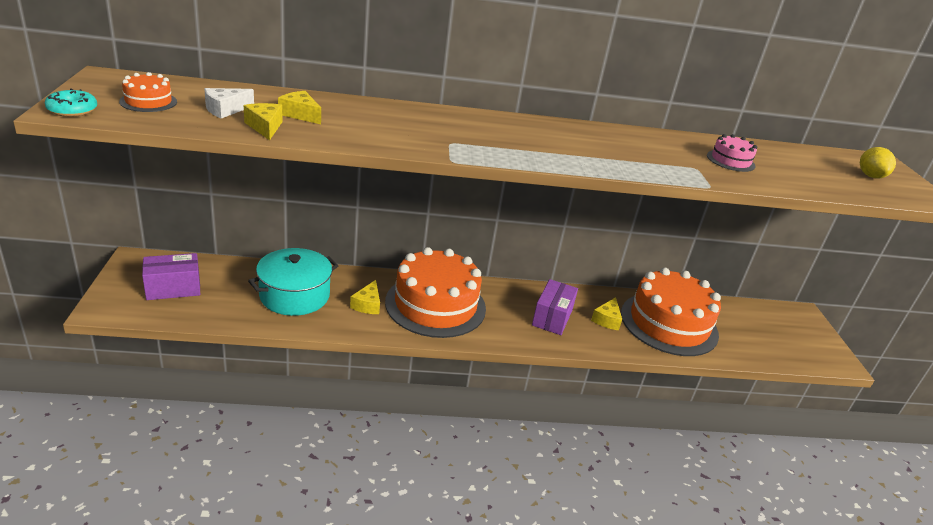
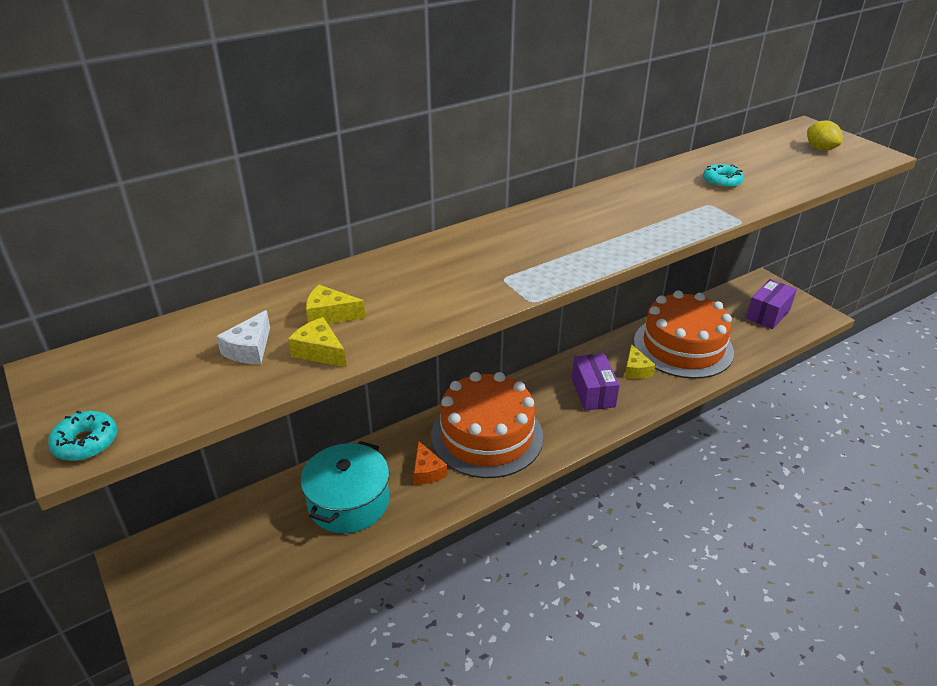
camera: 25 degrees left, 5 degrees up
orange cake [119,72,177,112] -> none
purple box [142,253,200,300] -> purple box moved to [746,279,797,329]
yellow cheese [350,280,380,314] -> orange cheese [414,441,447,485]
pink cake [707,134,757,172] -> turquoise donut [703,164,744,189]

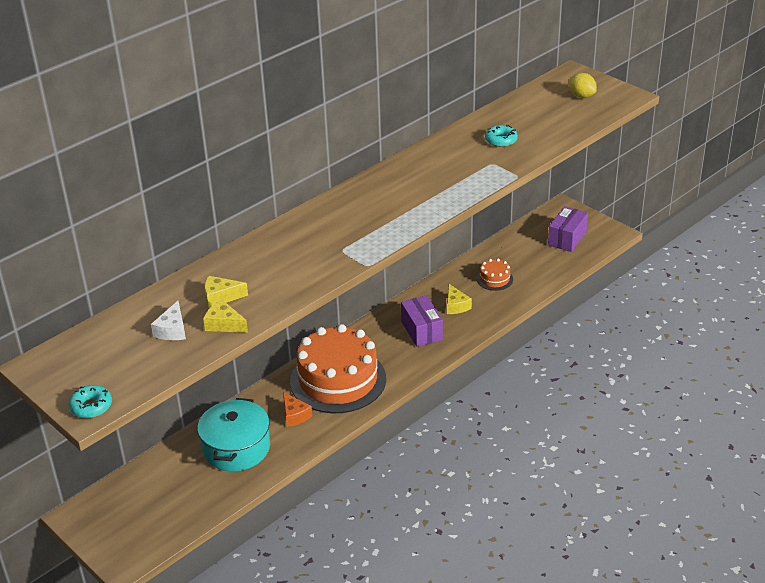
camera: 10 degrees left, 0 degrees up
orange cake [634,290,734,379] -> orange cake [477,258,513,291], size x0.42

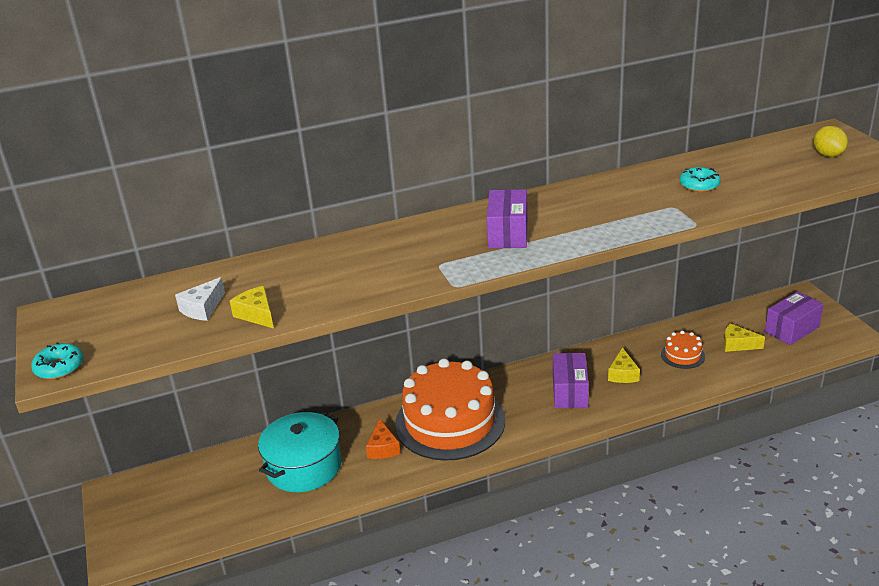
camera: 25 degrees right, 5 degrees down
yellow cheese [204,276,248,308] -> yellow cheese moved to [723,323,765,352]
none -> purple box [487,189,527,248]

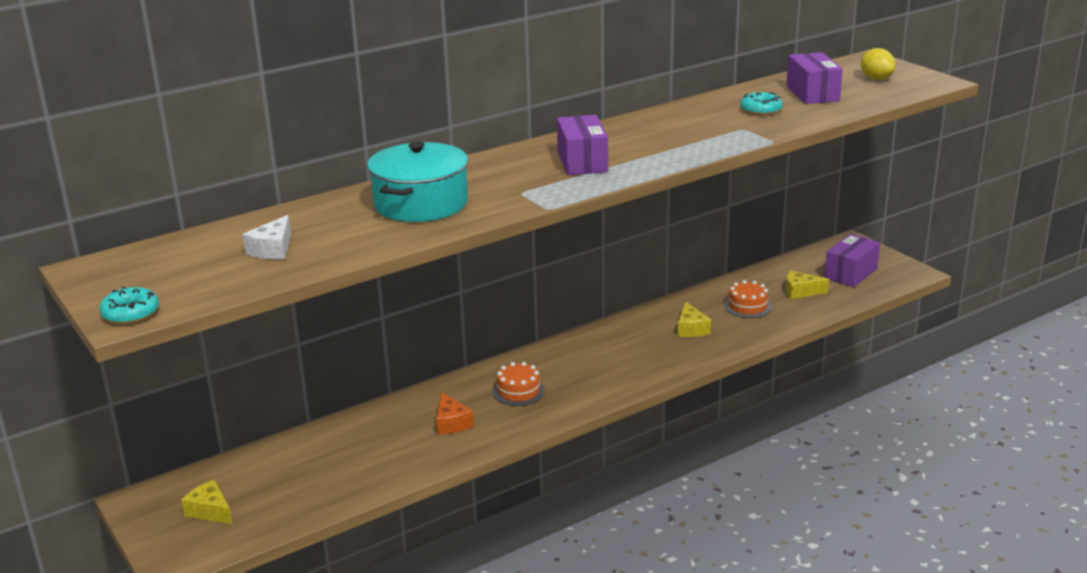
camera: 15 degrees left, 5 degrees down
yellow cheese [230,286,274,329] -> yellow cheese moved to [181,480,233,524]
turquoise pot [258,412,342,492] -> turquoise pot moved to [367,141,468,222]
orange cake [395,358,505,461] -> orange cake [493,362,545,406], size x0.42
purple box [553,353,589,408] -> purple box moved to [786,52,843,104]

